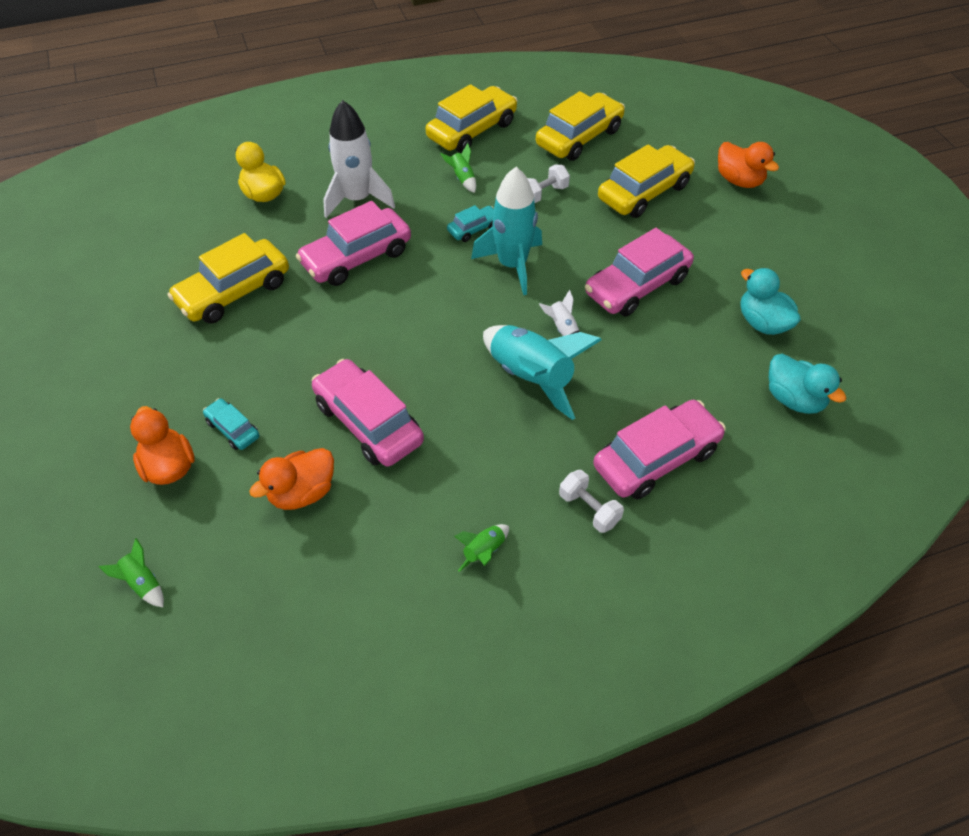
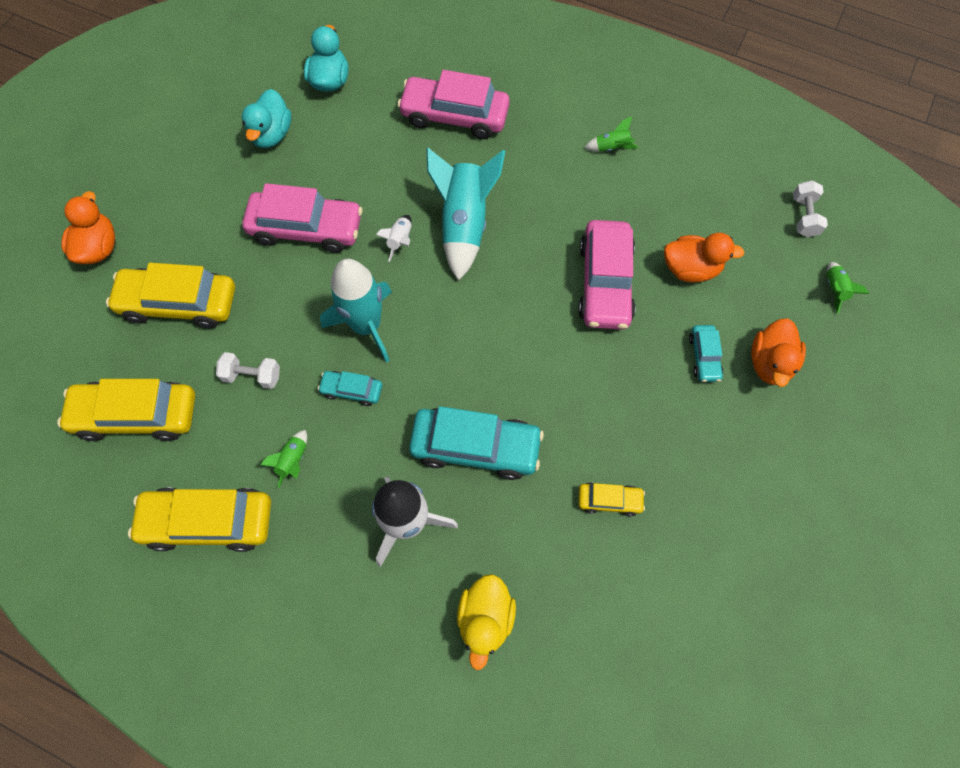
camera: 135 degrees left, 15 degrees up
yellow car [167,233,289,324] -> yellow car [578,483,645,517], size x0.50
pink car [296,201,411,286] -> turquoise car [409,406,544,480]
white dumbbell [559,470,624,533] -> white dumbbell moved to [793,180,828,237]

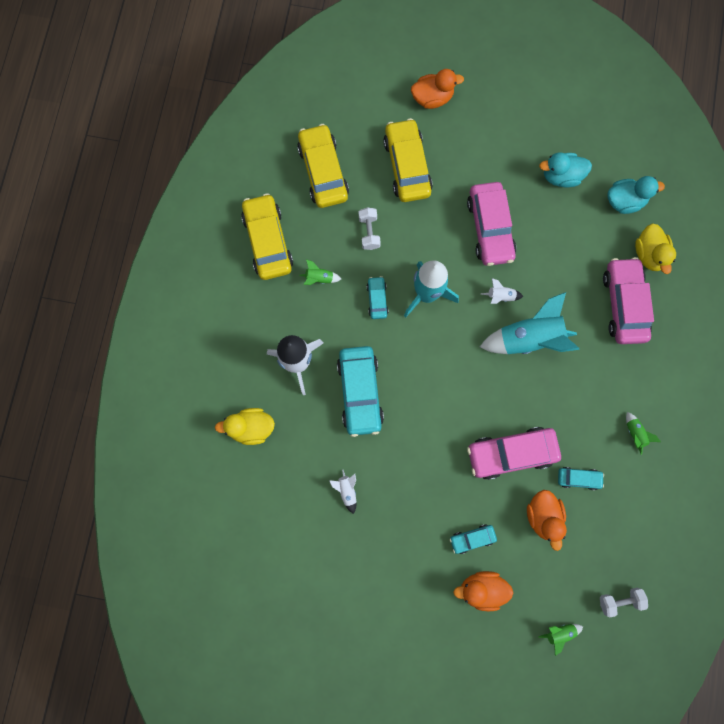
camera: 75 degrees right, 10 degrees up
yellow car [578,483,645,517] -> white rocket [329,470,357,514]
none -> turquoise car [558,467,604,490]
none -> yellow duck [635,223,676,274]

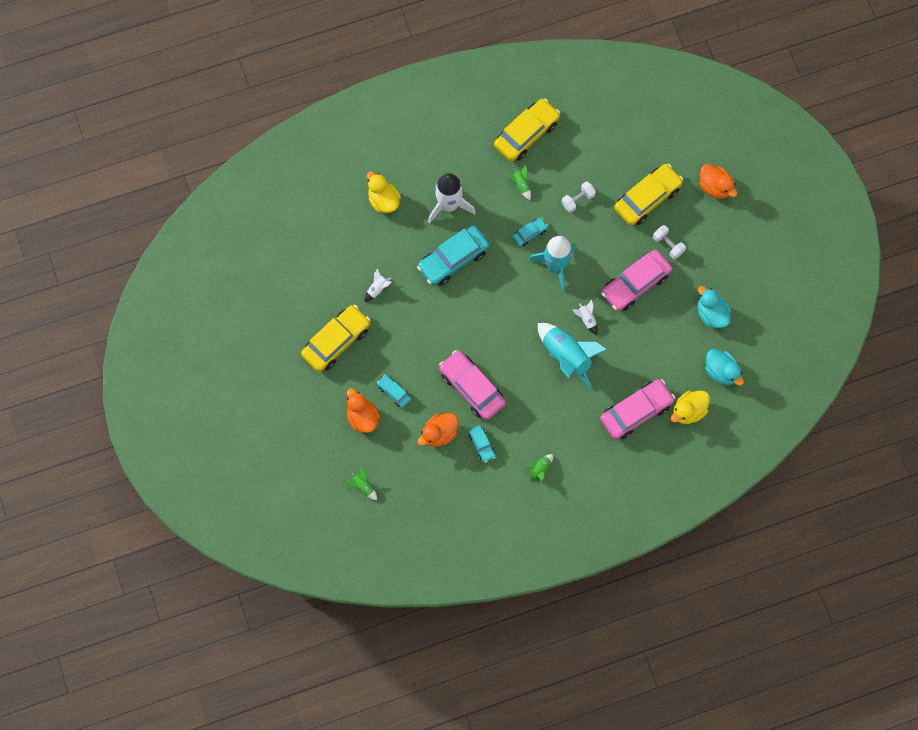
camera: 60 degrees right, 5 degrees down
yellow car [297,124,349,208] -> yellow car moved to [301,305,371,372]
white dumbbell [600,588,648,617] -> white dumbbell moved to [653,225,686,259]

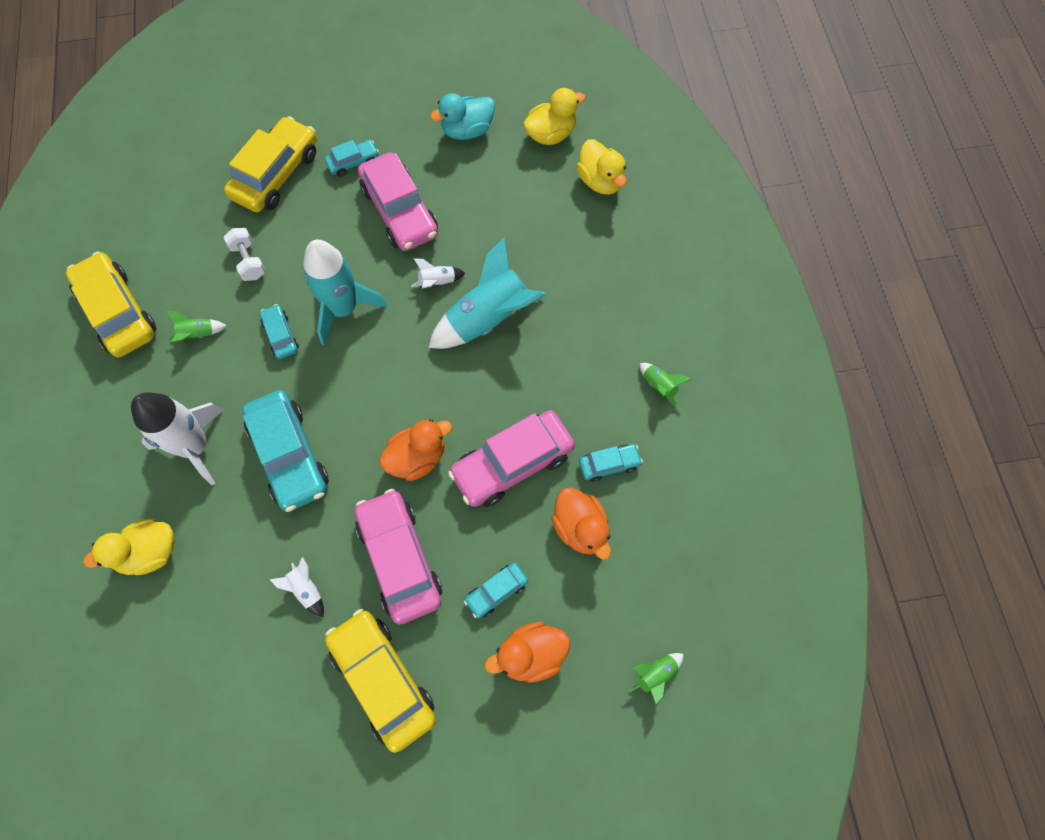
camera: 80 degrees left, 5 degrees down
pink car [600,379,675,439] -> pink car moved to [355,489,442,624]
yellow car [614,164,683,226] -> yellow car turned 60 degrees clockwise [224,116,317,212]
white dumbbell [653,225,686,259] -> turquoise car [324,140,379,177]
orange duck [699,164,737,199] -> orange duck moved to [379,419,452,481]
turquoise duck [705,349,744,386] -> yellow duck [523,88,586,145]

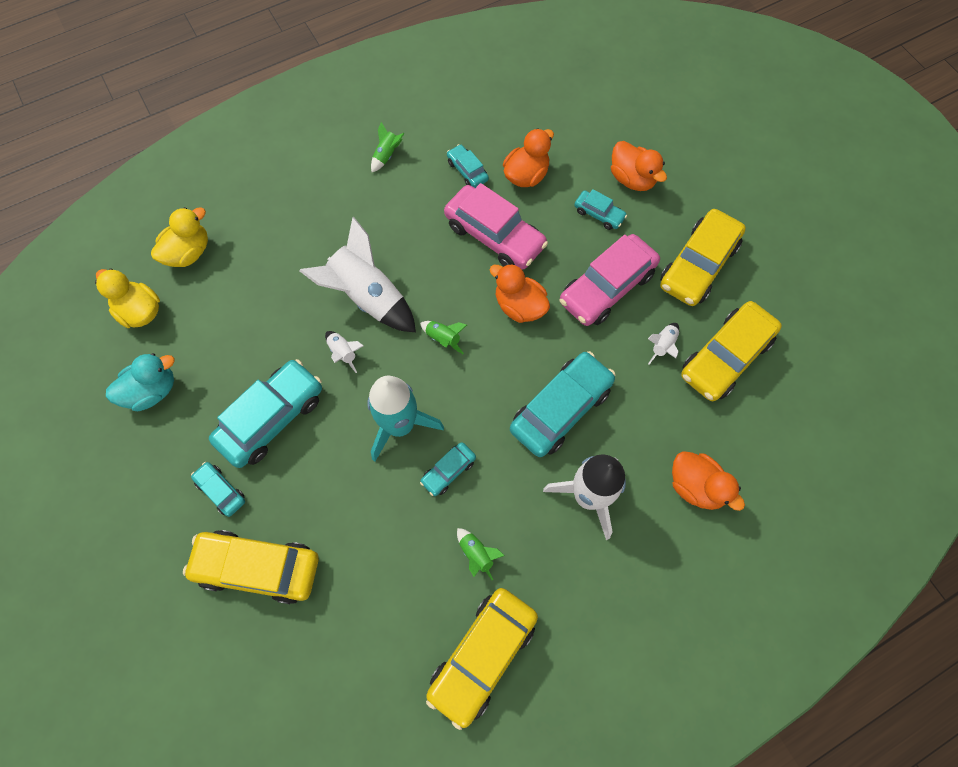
camera: 110 degrees left, 0 degrees up
yellow duck [83,518,175,575] -> orange duck [672,451,745,511]
white dumbbell [223,228,266,281] -> none
pink car [358,152,438,251] -> turquoise car [209,359,322,468]
turquoise rocket [429,237,546,349] -> white rocket [299,217,416,332]
turquoise duck [430,93,495,140] -> turquoise duck turned 75 degrees counterclockwise [106,353,175,411]
green rocket [628,653,683,705] -> green rocket moved to [420,321,467,354]
none -> yellow car [681,301,782,401]

